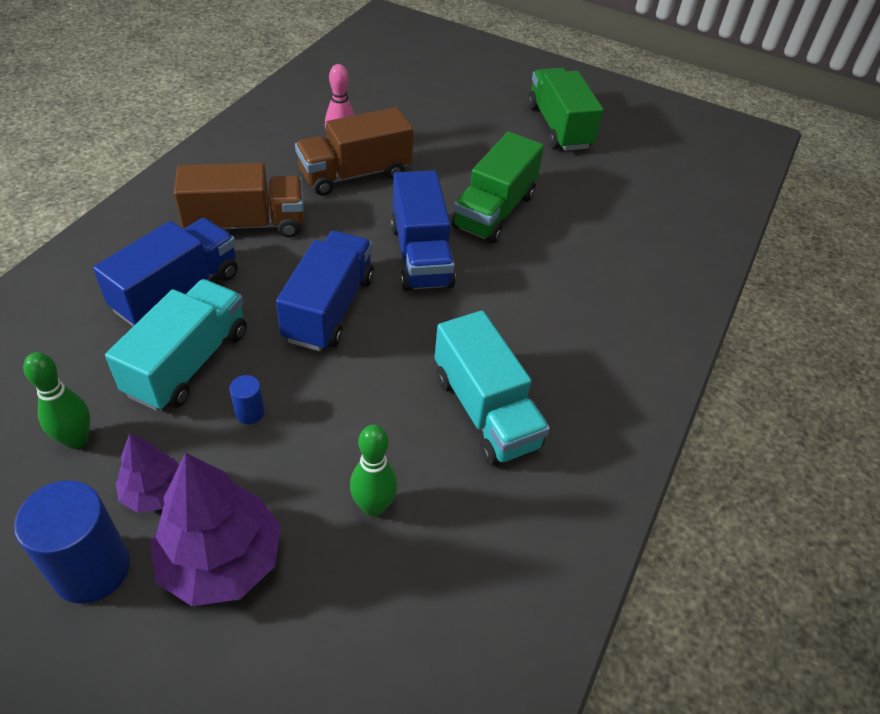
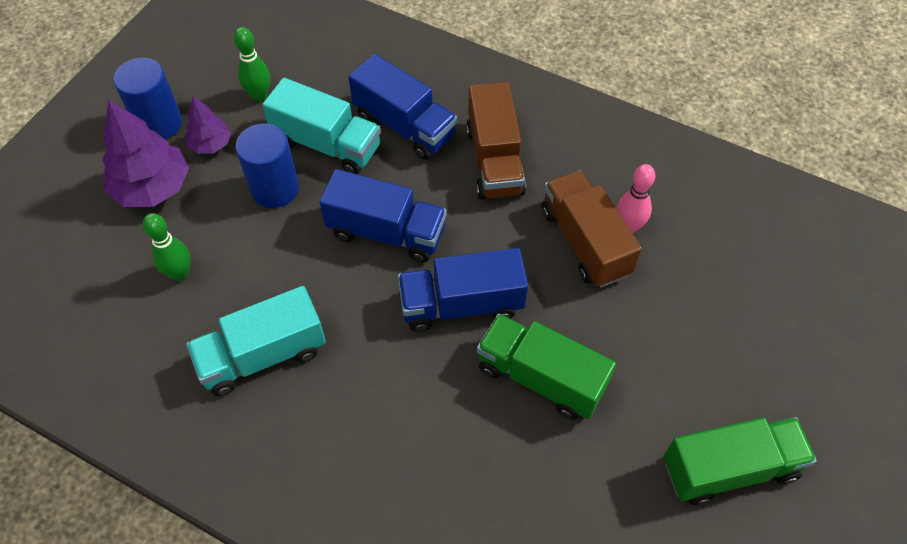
camera: 95 degrees right, 10 degrees up
blue cylinder [229,375,265,424] -> blue cylinder [235,124,299,208], size x2.18

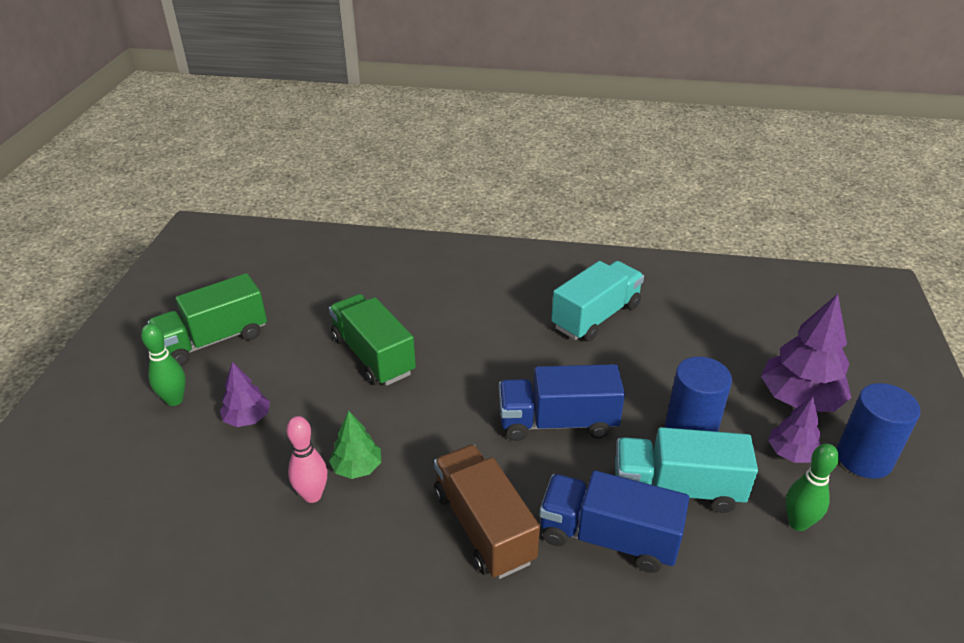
camera: 160 degrees right, 20 degrees down
green bowling pin [143,213,191,281] -> green bowling pin moved to [141,323,186,406]
blue truck [398,248,528,332] -> none
green truck [477,314,616,420] -> green truck turned 135 degrees counterclockwise [329,294,416,386]
brown truck [541,170,642,288] -> green tree [329,410,381,479]
none -> purple tree [220,362,270,427]

